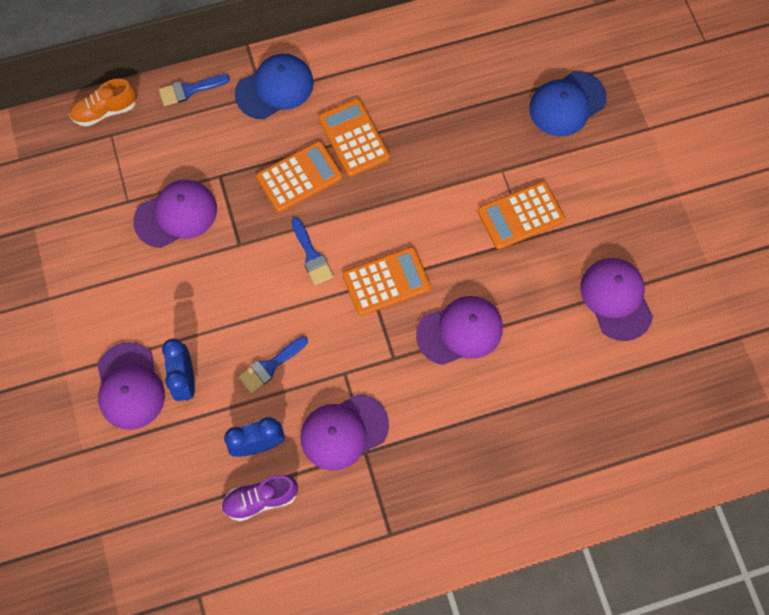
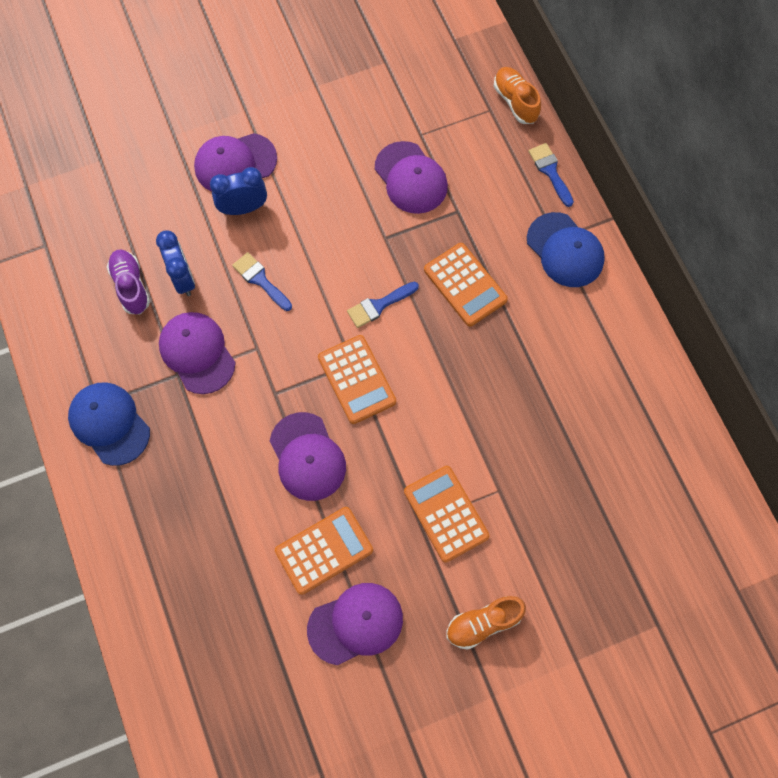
camera: 85 degrees right, 0 degrees up
orange calculator [318,99,390,177] -> orange calculator moved to [275,507,373,595]
blue cap [529,71,607,136] -> blue cap moved to [68,382,150,466]
none -> orange shoe [446,596,526,650]

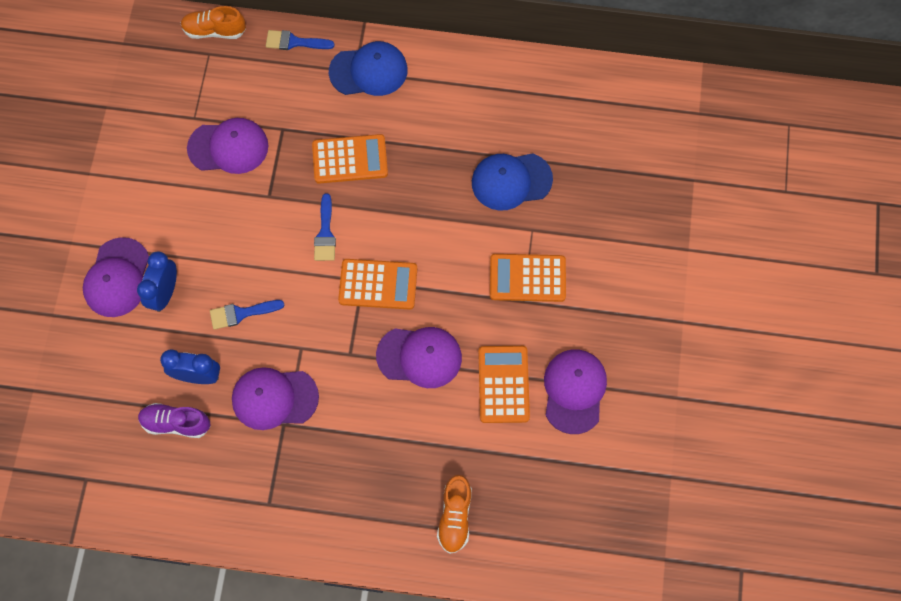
camera: 60 degrees left, 0 degrees up
blue cap [68,382,150,466] -> blue cap moved to [472,153,553,211]
orange shoe [446,596,526,650] -> orange shoe moved to [437,475,472,554]

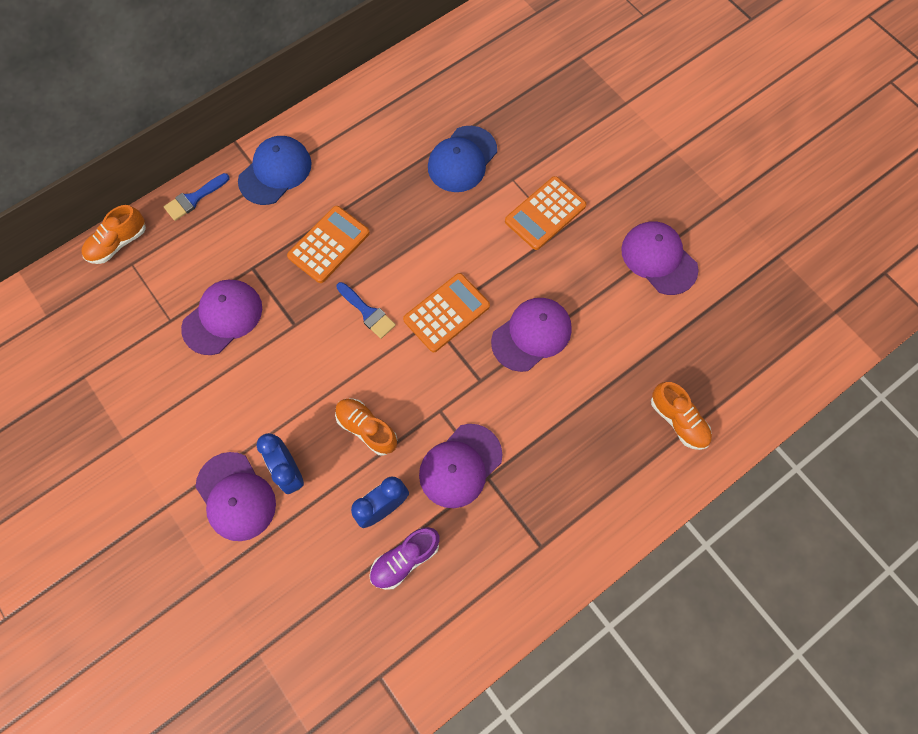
camera: 45 degrees left, 0 degrees up
blue brush [210,300,284,330] -> orange shoe [335,398,397,456]
orange calculator [478,346,530,423] -> none

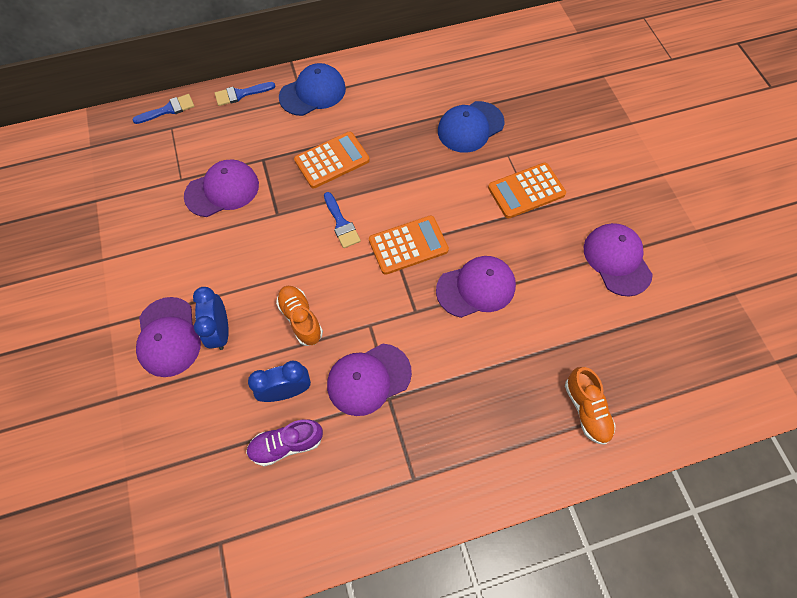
camera: 20 degrees right, 5 degrees down
orange shoe [81,205,146,264] -> blue brush [132,94,195,124]

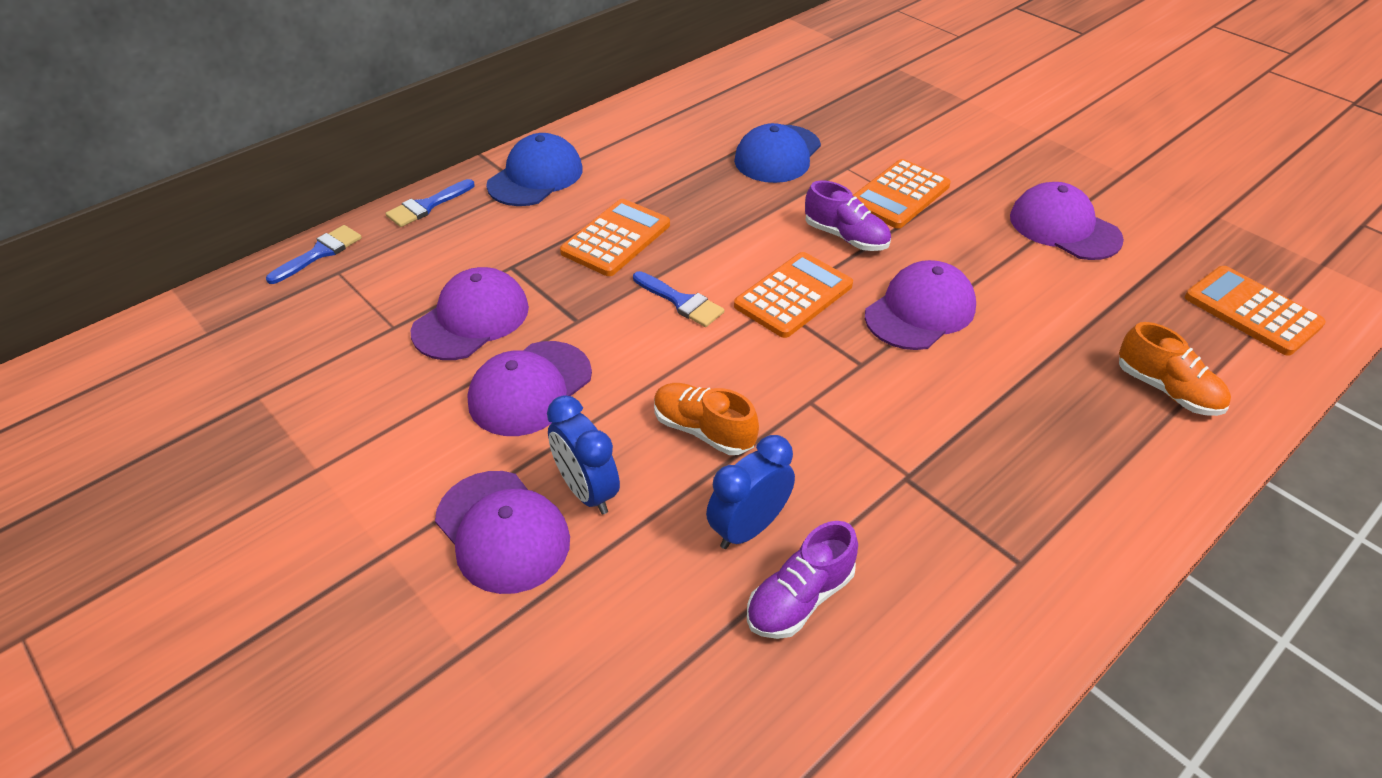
camera: 25 degrees left, 20 degrees down
purple cap [327,344,412,416] -> purple cap moved to [468,341,592,436]
none -> purple shoe [805,180,891,251]
none -> orange calculator [1185,266,1326,356]

